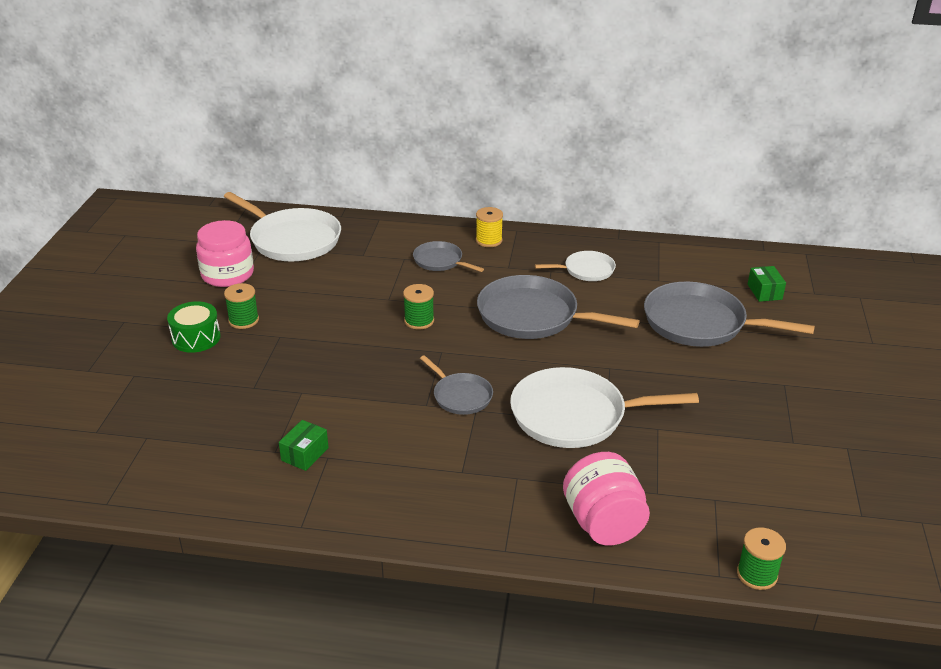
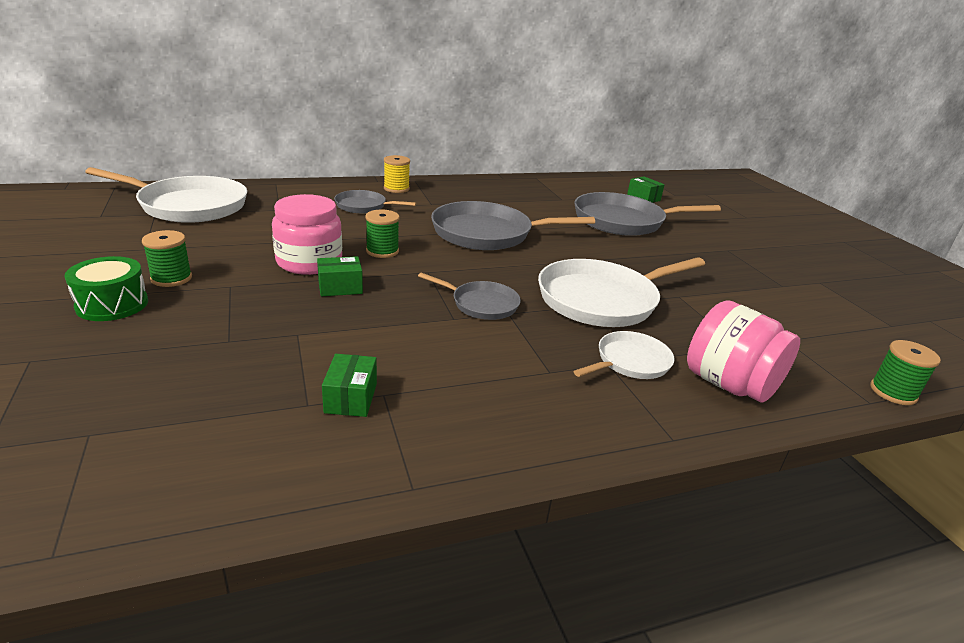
camera: 30 degrees left, 5 degrees down
pink jar [196,220,254,287] -> pink jar moved to [272,194,342,275]
white pan [535,251,616,281] -> white pan moved to [574,331,675,379]
none -> green box [317,256,363,296]

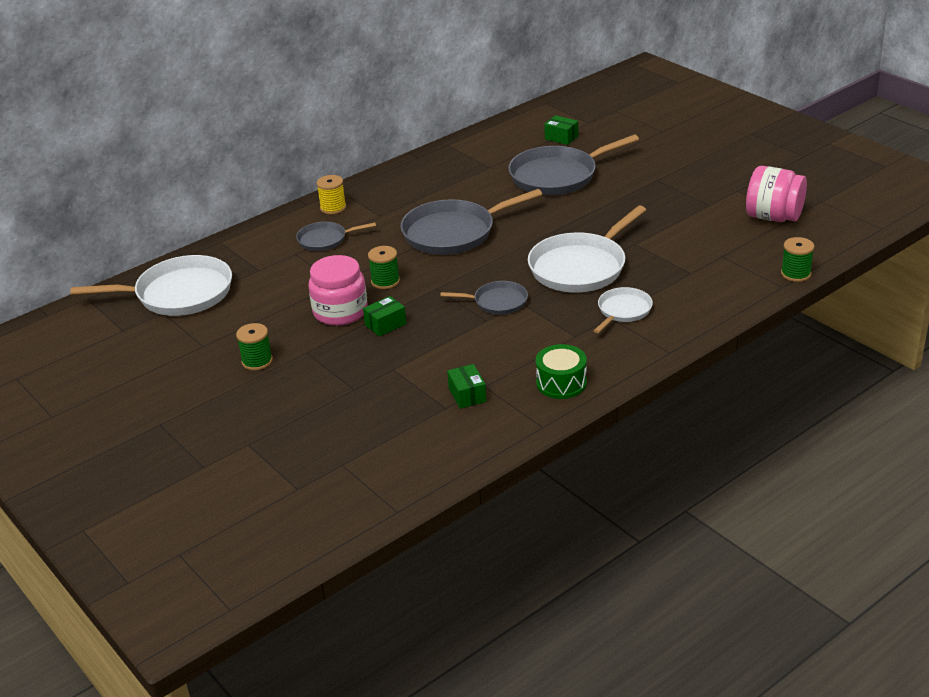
camera: 15 degrees left, 5 degrees up
green drum [65,256,148,321] -> green drum moved to [536,344,587,399]
pink jar [687,300,800,403] -> pink jar moved to [746,166,807,222]

